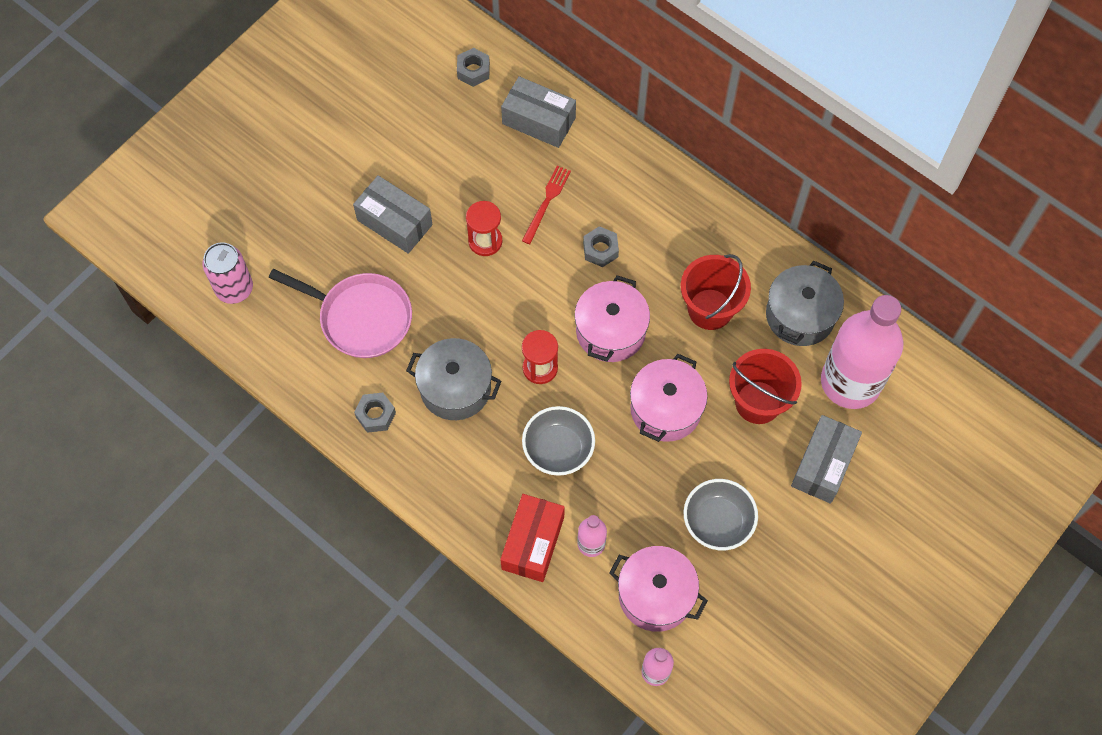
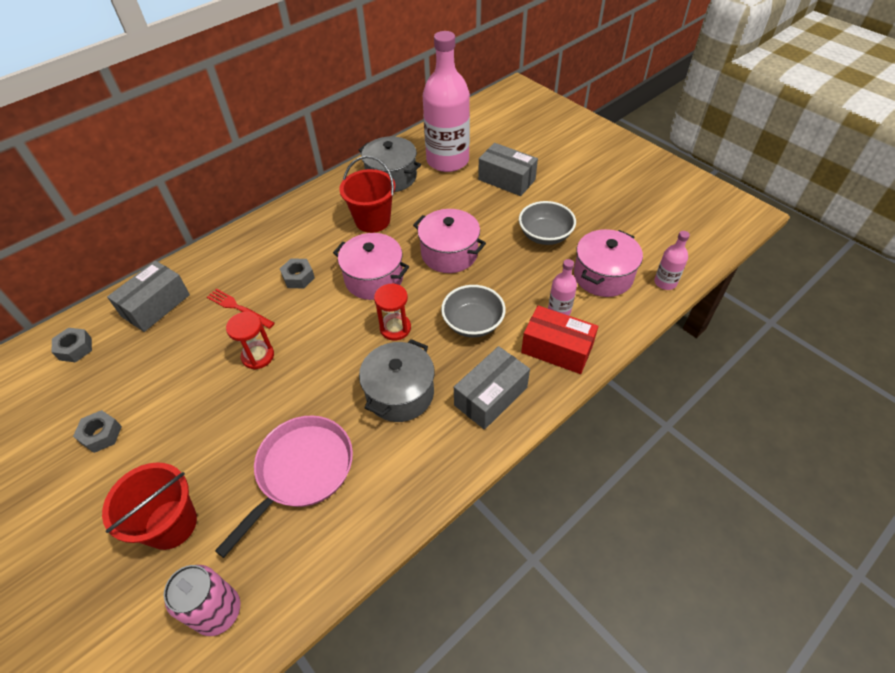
camera: 80 degrees left, 15 degrees down
grey box [353,175,433,254] -> grey box moved to [454,346,530,430]
grey nut [354,392,396,433] -> grey nut moved to [73,410,122,453]
red bucket [729,349,802,424] -> red bucket moved to [102,462,197,550]

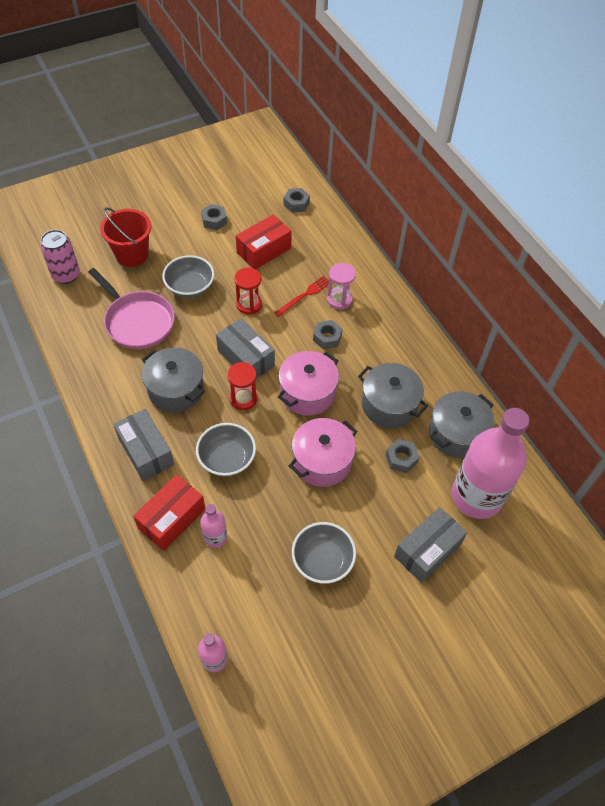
camera: 100 degrees right, 5 degrees up
grey box [107,261,190,332] -> grey box moved to [216,318,275,379]
red bucket [339,156,395,233] -> grey pot [358,363,428,428]
pink pot [574,229,643,297] -> none
none -> grey bowl [162,255,214,298]
none -> red box [236,214,292,269]
none -> pink hourglass [327,263,356,310]
none -> grey nut [386,439,419,473]

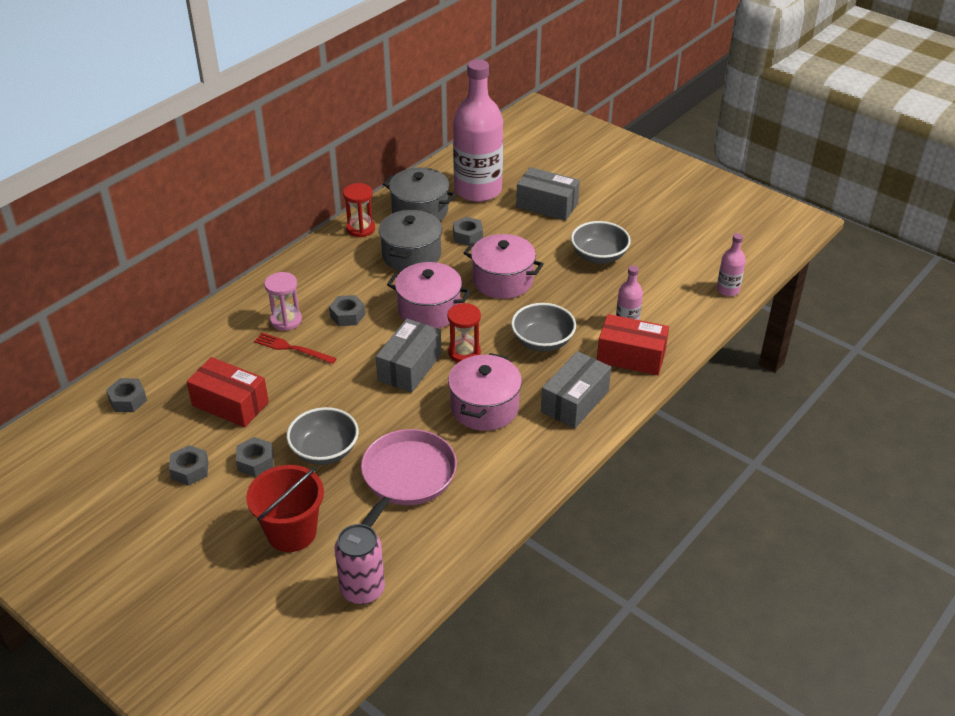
camera: 110 degrees left, 15 degrees down
grey pot [142,347,205,412] -> pink pot [448,353,522,431]
red hourglass [234,268,262,315] -> red hourglass moved to [343,183,375,237]
none -> grey nut [236,437,274,477]

